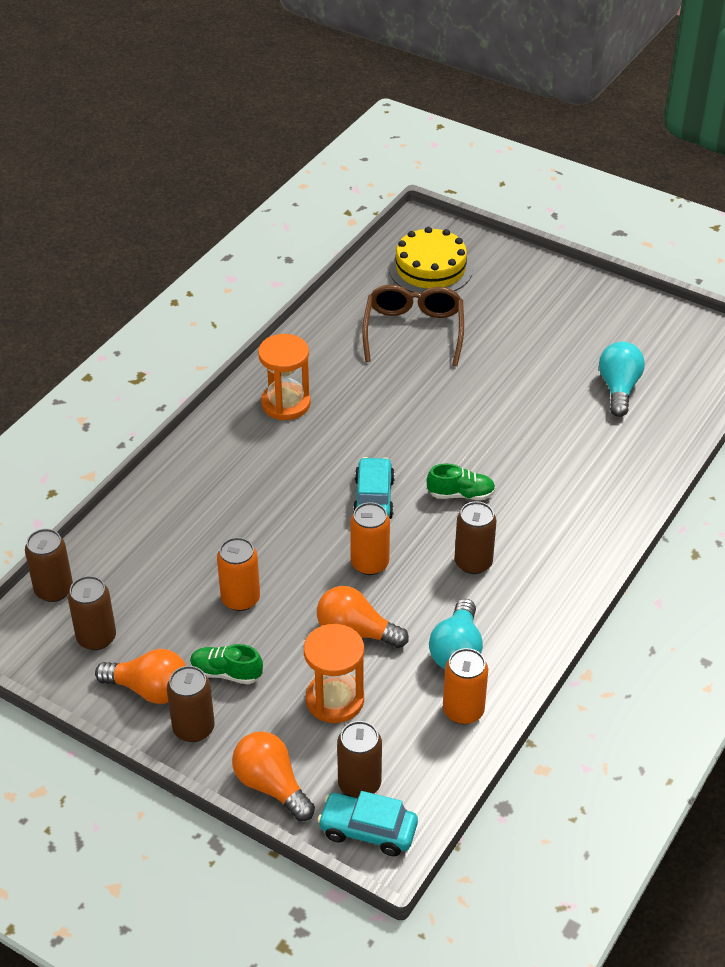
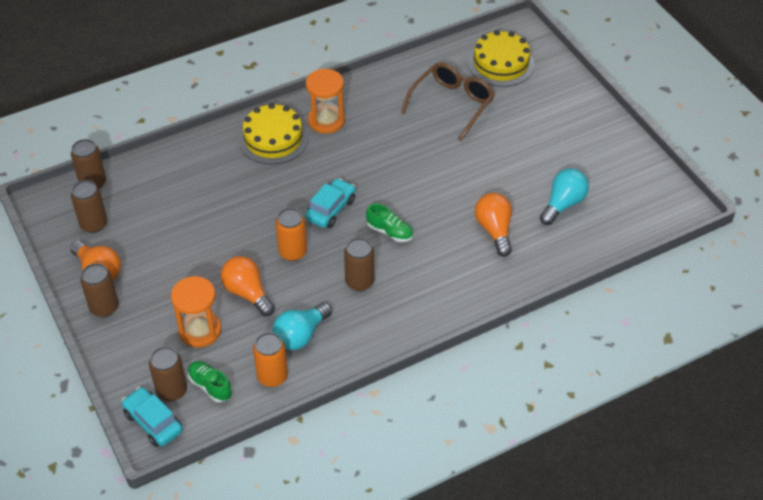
camera: 30 degrees right, 5 degrees up
green shoe [190,644,263,684] -> green shoe moved to [188,361,232,402]
orange can [217,537,260,611] -> none
orange light bulb [232,731,315,821] -> orange light bulb moved to [475,193,512,257]
none -> yellow cake [238,103,308,164]

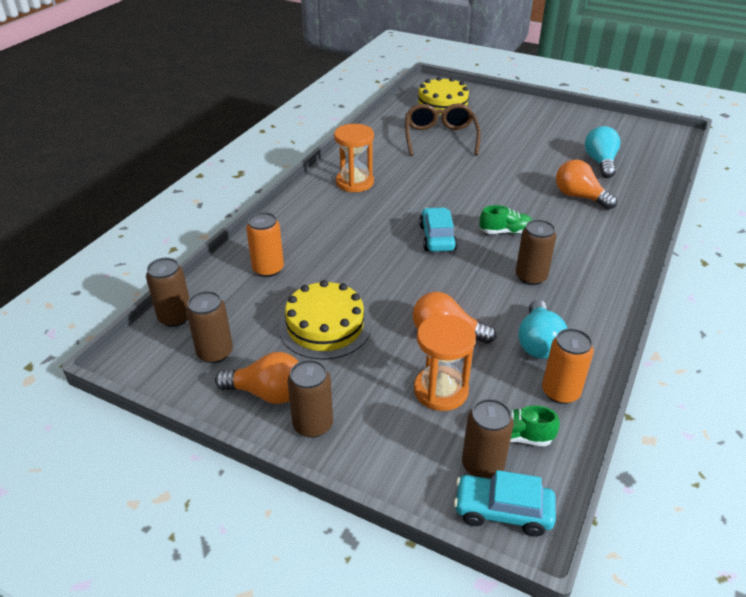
camera: 35 degrees left, 10 degrees down
yellow cake [238,103,308,164] -> yellow cake moved to [279,280,371,360]
orange can [276,208,307,261] -> orange can moved to [246,212,284,277]

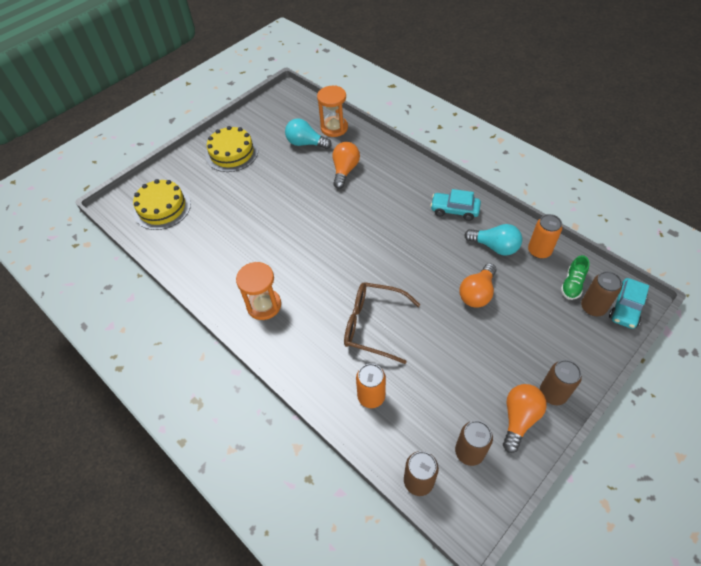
camera: 70 degrees left, 15 degrees up
yellow cake [279,280,371,360] -> yellow cake moved to [206,126,258,172]
brown glasses [405,103,481,156] -> brown glasses moved to [344,282,420,364]
orange hourglass [414,314,476,411] -> orange hourglass moved to [317,86,348,137]
turquoise car [419,207,457,252] -> turquoise car moved to [430,189,481,221]
green shoe [479,205,532,234] -> none
brown can [515,219,556,285] -> none
orange light bulb [556,160,617,209] -> orange light bulb turned 135 degrees clockwise [333,142,360,189]

